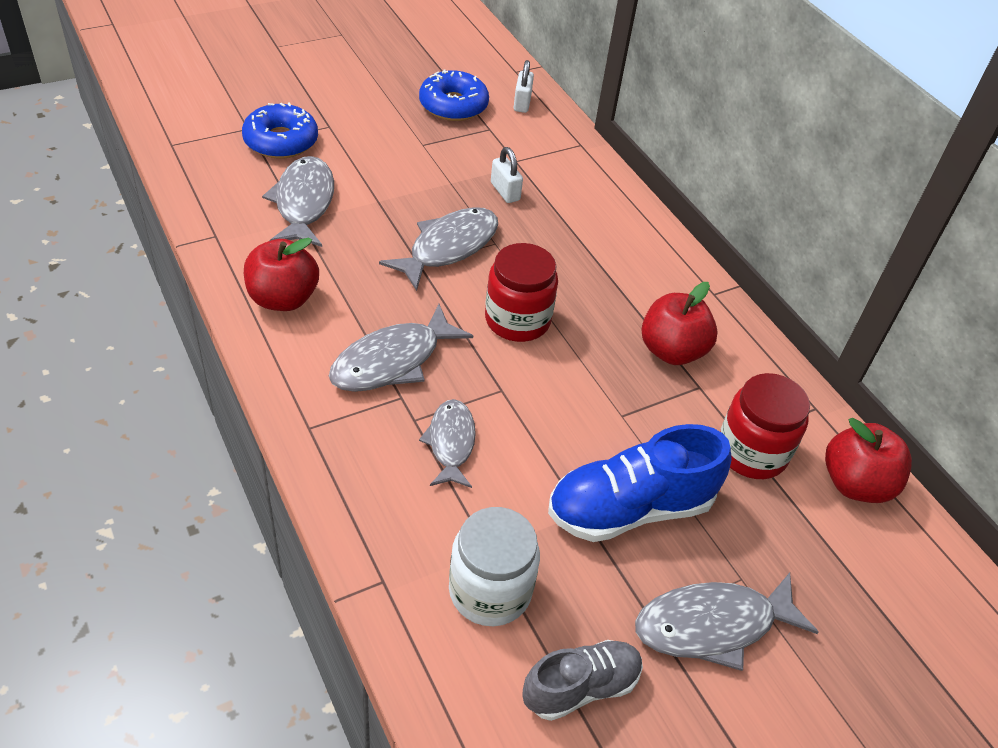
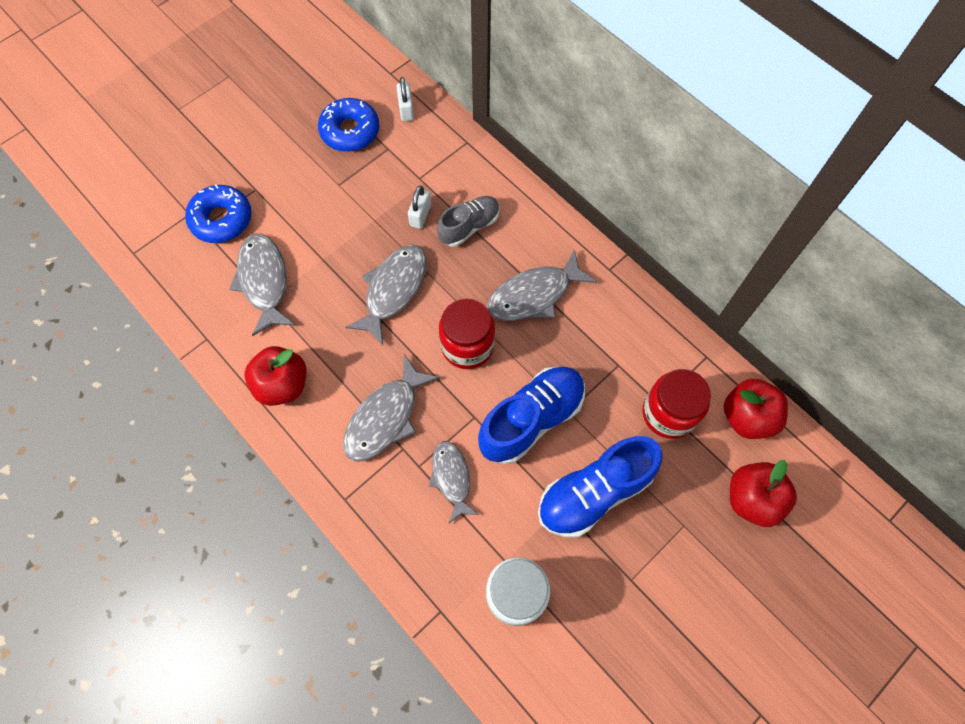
camera: 10 degrees left, 20 degrees up
white padlock [491,147,523,203] -> white padlock turned 60 degrees clockwise [408,186,431,229]
grey shoe [522,640,643,721] -> grey shoe moved to [437,196,500,247]
grey fish [635,572,819,671] -> grey fish moved to [487,249,597,321]
red apple [641,282,718,365] -> red apple moved to [730,460,797,527]
none -> blue shoe [478,367,585,464]

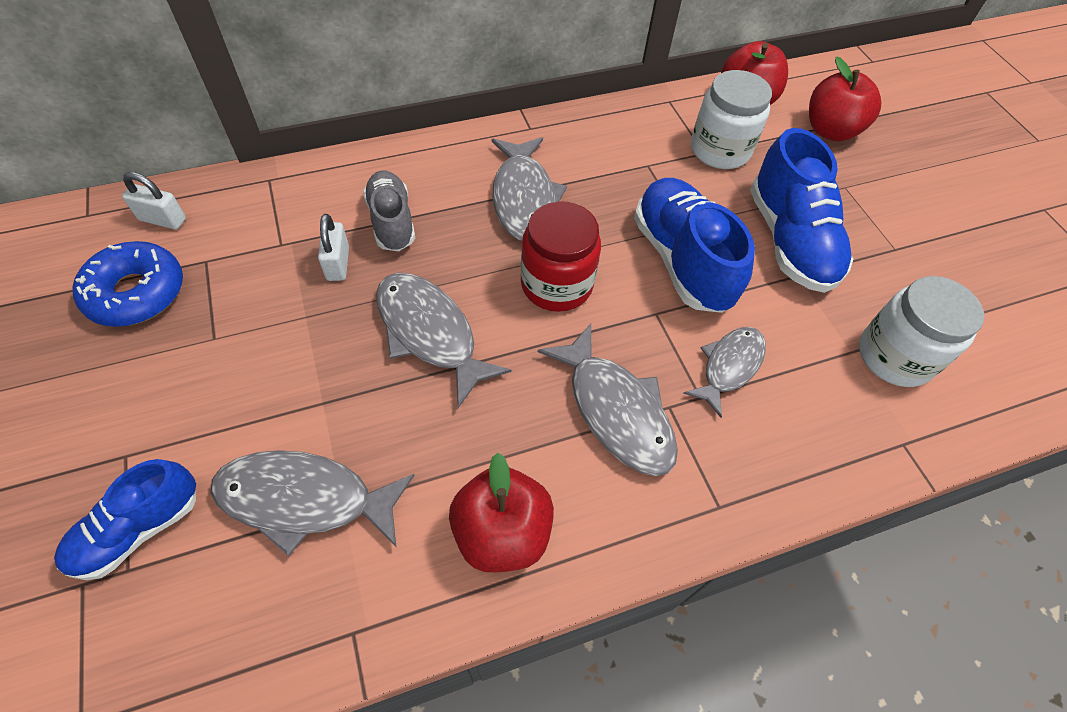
camera: 70 degrees left, 10 degrees down
blue donut [185,185,251,243] -> blue shoe [54,459,196,580]
white padlock [408,186,431,229] -> white padlock turned 45 degrees clockwise [318,214,349,281]
grey fish [429,441,479,523] -> grey fish turned 120 degrees clockwise [683,327,766,418]
red jar [642,369,711,439] -> white jar [691,70,772,169]

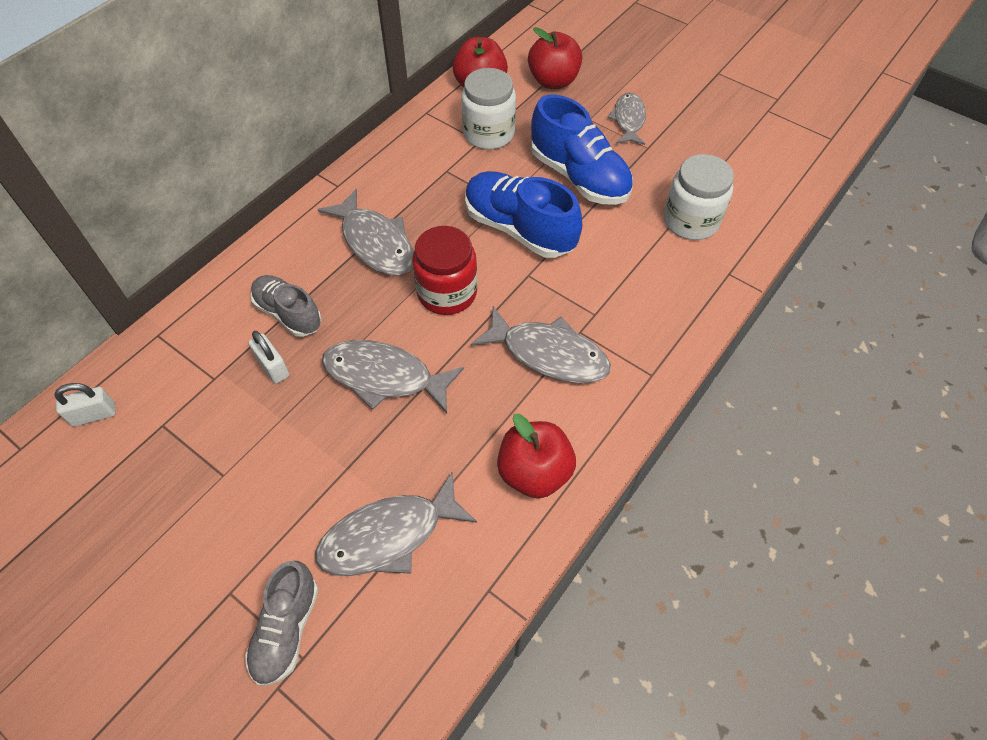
camera: 30 degrees left, 0 degrees up
blue shoe [54,459,196,580] -> grey shoe [245,561,319,686]
blue donut [72,241,183,327] -> none
grey fish [683,327,766,418] -> grey fish moved to [607,93,646,145]

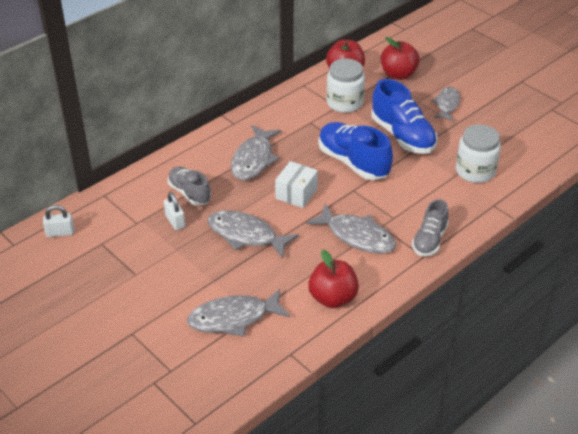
camera: 10 degrees right, 15 degrees down
grey shoe [245,561,319,686] -> grey shoe moved to [412,199,449,256]
grey fish [318,189,414,276] -> grey fish turned 45 degrees clockwise [231,125,281,180]
red jar [412,226,477,315] -> white box [275,161,318,208]

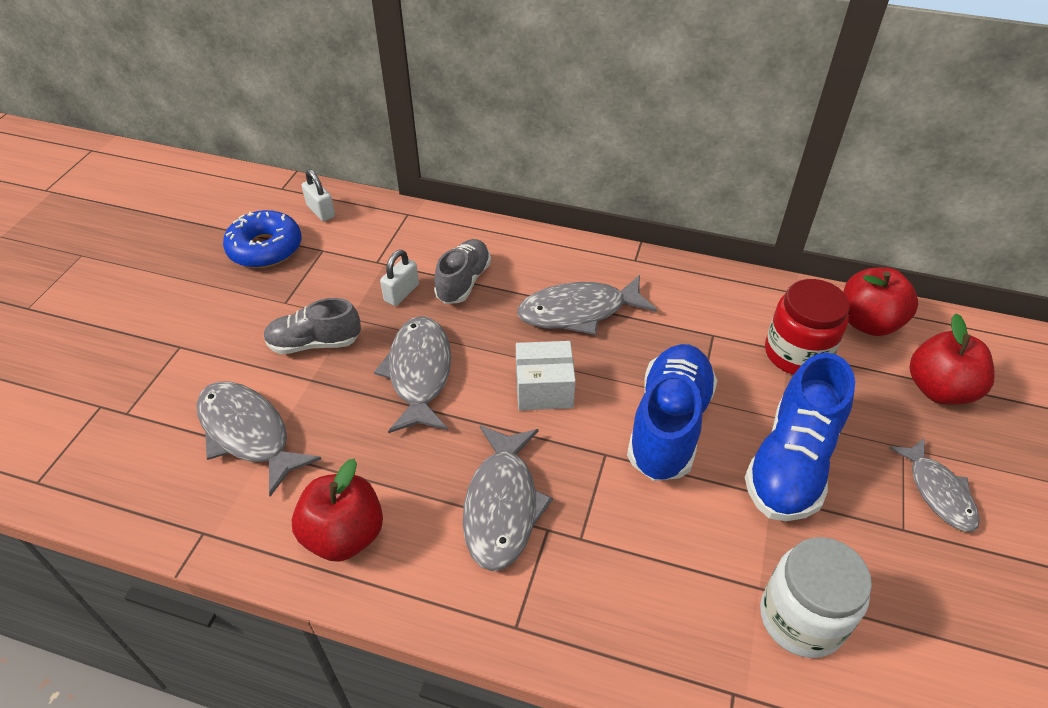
camera: 60 degrees right, 5 degrees up
white jar [326,59,365,113] -> red jar [765,279,850,375]
grey shoe [412,199,449,256] -> grey shoe moved to [263,298,361,354]
grey fish [431,87,460,121] -> grey fish turned 90 degrees clockwise [889,438,980,532]
none -> blue donut [223,210,301,268]

